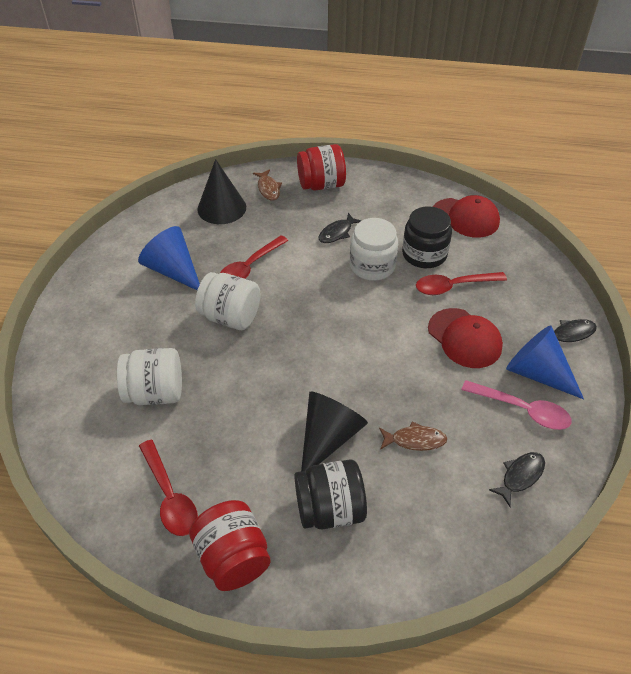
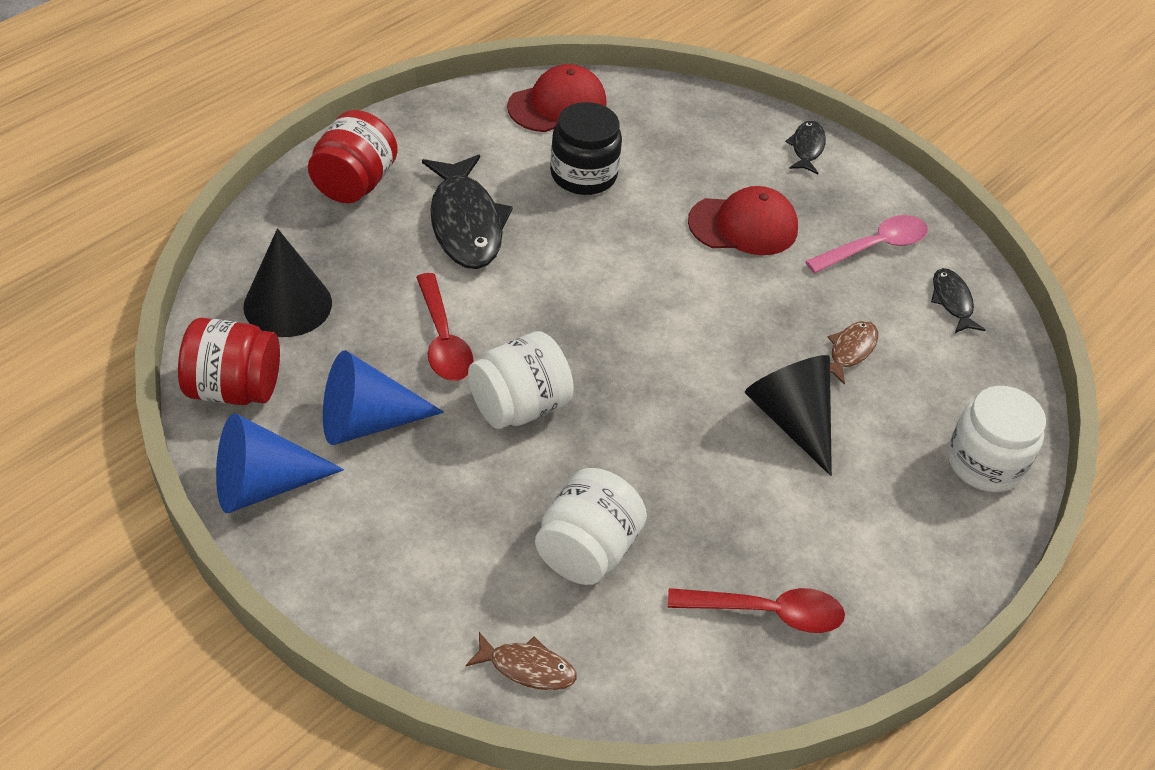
camera: 60 degrees left, 0 degrees up
red jar [189,500,271,591] -> red jar moved to [178,318,280,405]
brown fish [253,169,282,200] -> brown fish moved to [465,632,576,690]
black jar [294,459,367,529] -> none
black fish [319,213,362,243] -> black fish [422,155,513,269], size x1.96
white jar [350,218,398,281] -> white jar moved to [948,386,1046,492]
red spoon [416,272,507,295] -> none
blue cone [506,325,584,399] -> blue cone moved to [216,413,344,513]

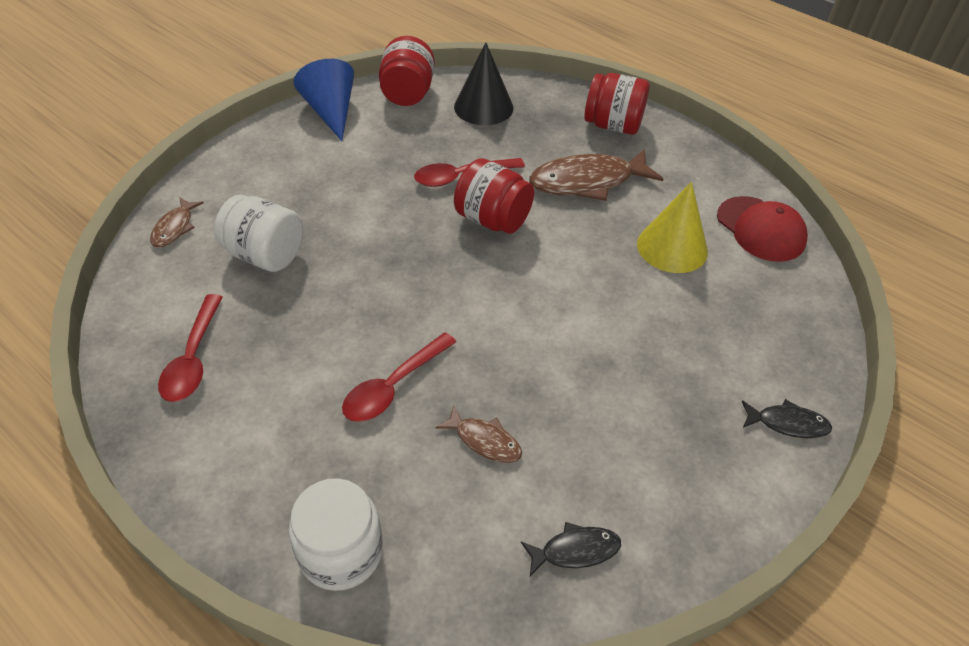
camera: 90 degrees right, 0 degrees up
blue cone [323,350,444,445] -> none
black fish [422,155,513,269] -> brown fish [530,149,663,201]
white jar [468,331,574,429] -> none
black jar [550,102,622,195] -> yellow cone [637,182,708,273]
red cap [688,186,798,255] -> none
black cone [745,355,832,476] -> red spoon [342,333,456,422]
pink spoon [805,215,928,273] -> none
none -> red jar [454,158,534,234]

